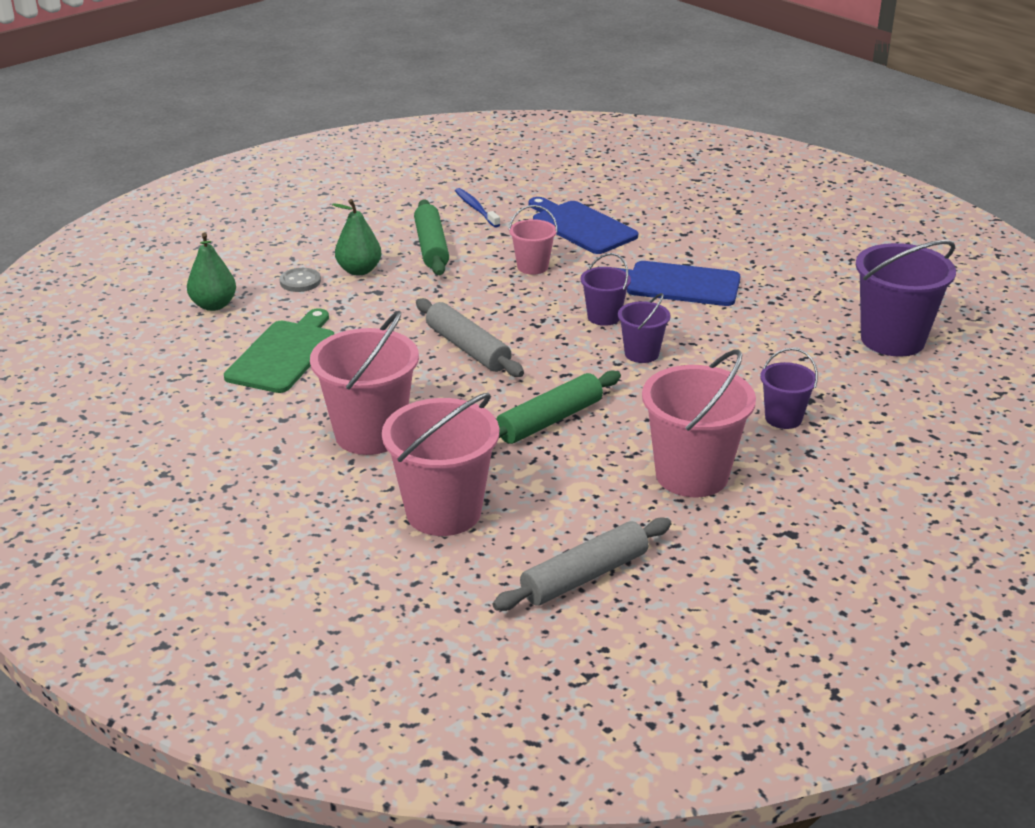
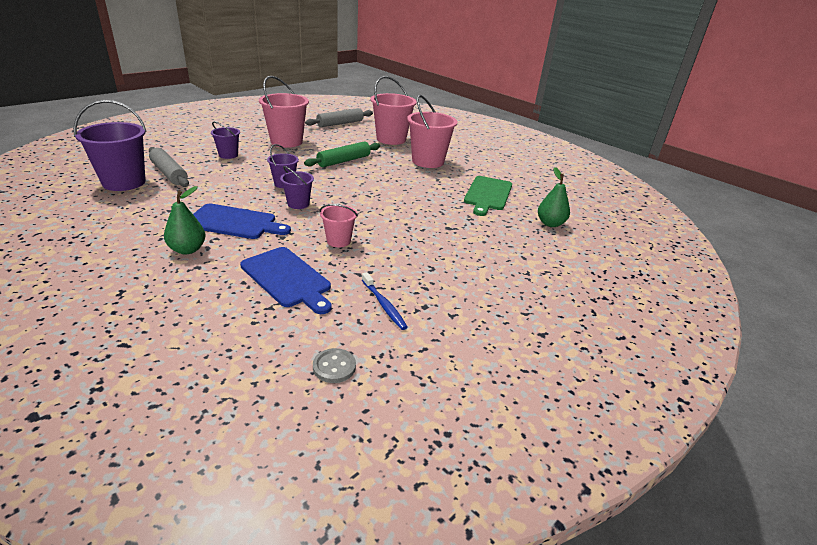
camera: 175 degrees right, 0 degrees up
grey button [279,268,321,292] -> grey button moved to [313,348,356,383]
green pear [332,199,381,275] -> green pear moved to [164,186,205,254]
green rolling pin [414,199,449,275] -> none
grey rolling pin [416,298,524,377] -> grey rolling pin moved to [149,147,189,187]

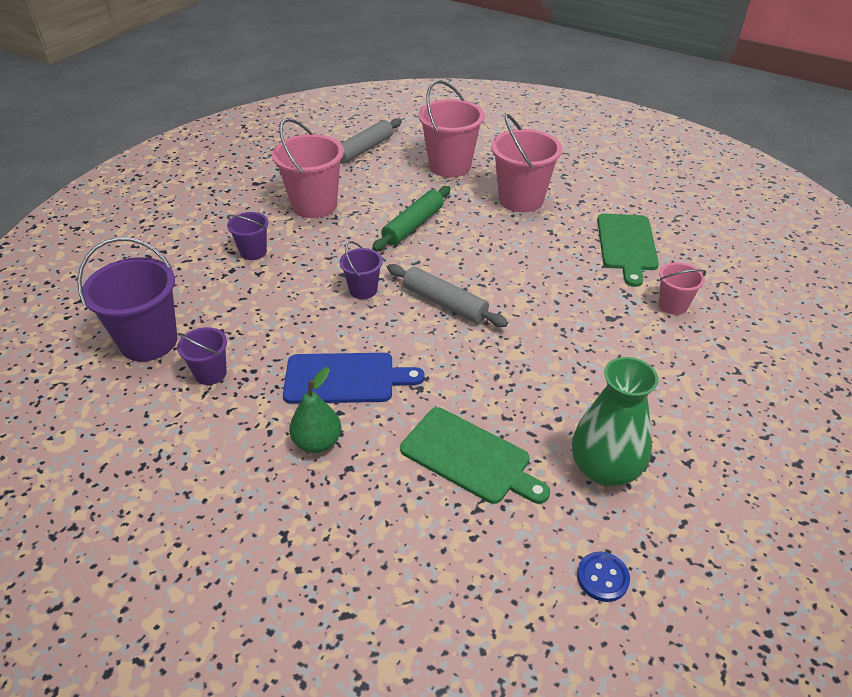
camera: 10 degrees left, 10 degrees up
grey rolling pin [149,147,189,187] -> grey rolling pin moved to [387,264,508,327]
blue cutting board [240,247,332,314] -> green cutting board [400,408,550,504]
purple bucket [280,166,314,209] -> purple bucket moved to [177,327,227,385]
grey button [313,348,356,383] -> blue button [577,552,630,602]
pink bucket [320,204,358,247] -> pink bucket moved to [659,262,706,315]
blue toothbrush [362,272,408,330] -> green vase [572,357,658,486]
green pear [538,167,570,227] -> none

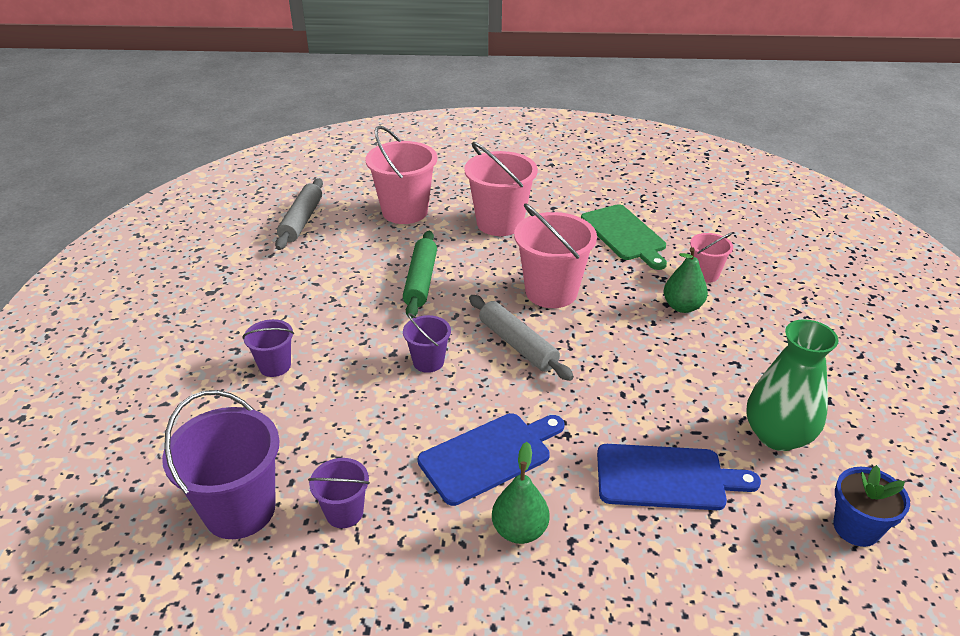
camera: 30 degrees left, 5 degrees down
pink bucket [272,118,344,218] -> pink bucket moved to [514,203,597,308]
grey rolling pin [387,264,508,327] -> grey rolling pin turned 45 degrees clockwise [469,295,574,381]
green cutting board [400,408,550,504] -> blue cutting board [597,444,761,510]
blue button [577,552,630,602] -> blue flower pot [834,465,910,547]
none -> green pear [664,247,708,313]

